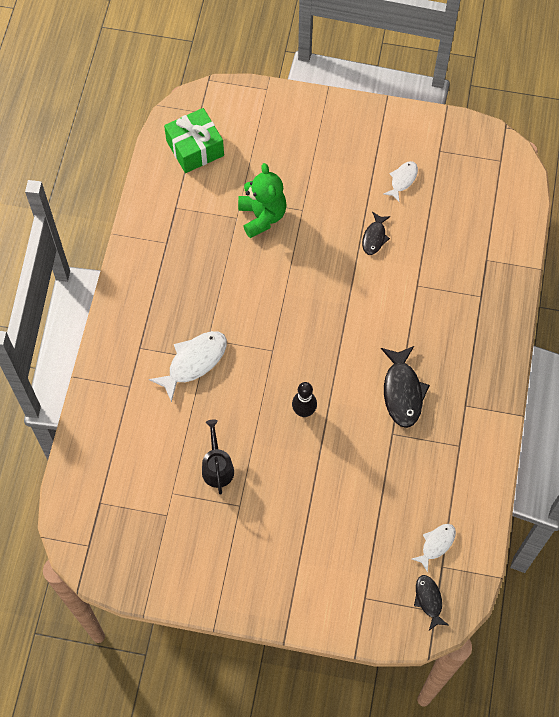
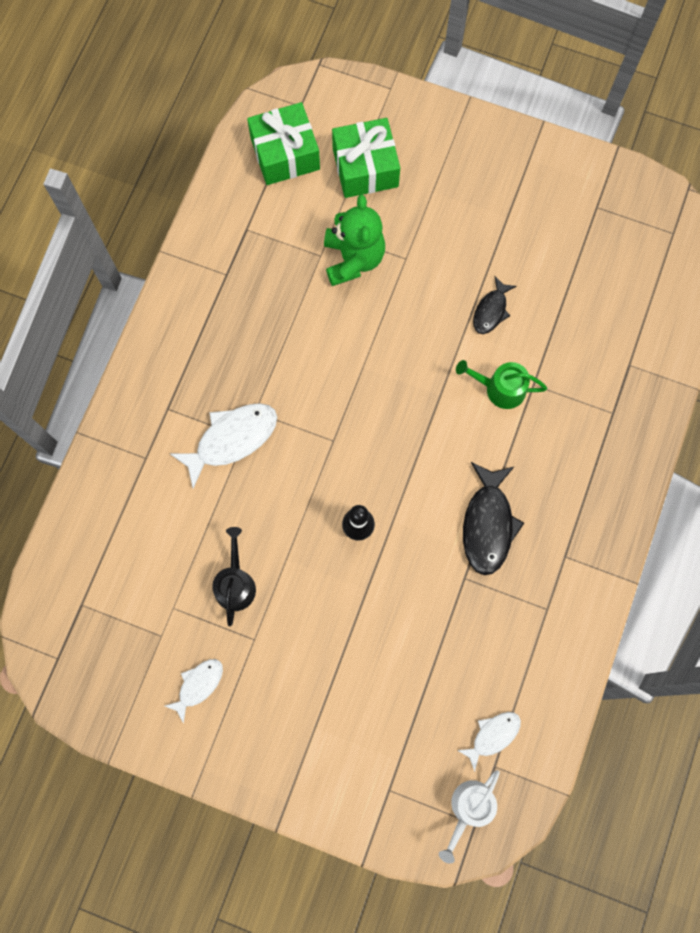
camera: 10 degrees right, 10 degrees up
white fish [384,161,418,202] -> white fish moved to [165,659,223,724]
black fish [414,575,448,630] -> white watering can [439,770,500,864]
none -> green gift [332,118,400,198]
none -> green watering can [456,360,547,409]

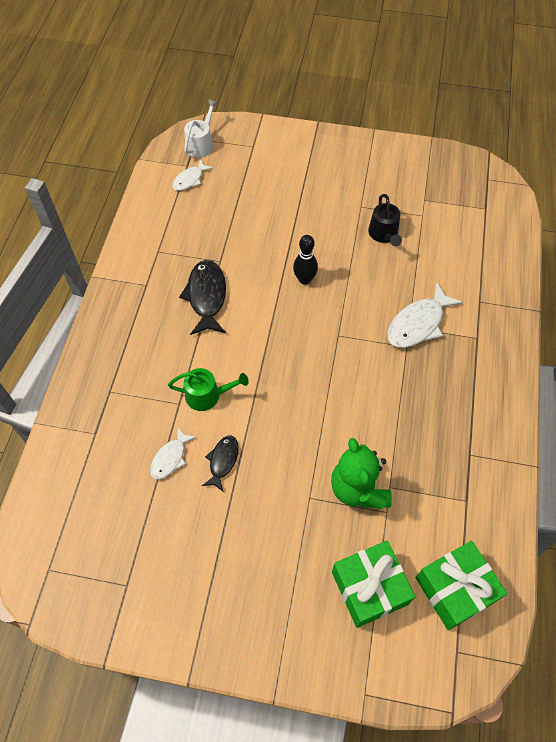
camera: 170 degrees right, 15 degrees down
white fish [165,659,223,724] -> white fish moved to [150,427,196,480]

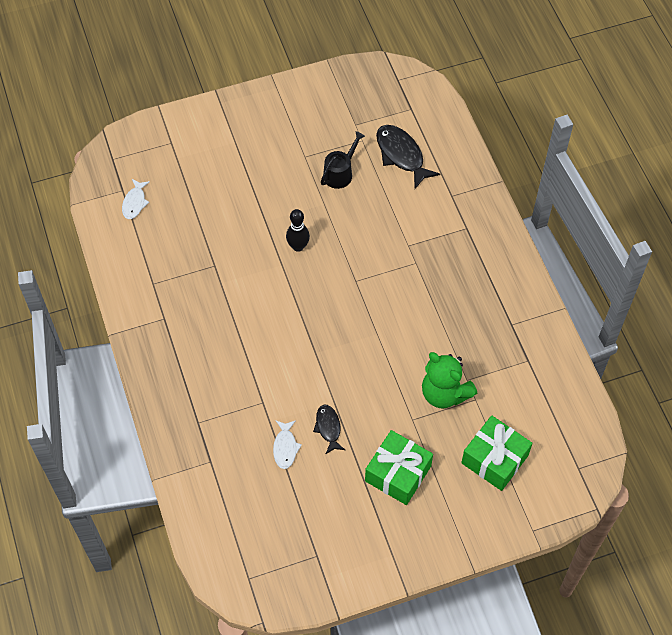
camera: 30 degrees left, 0 degrees up
green watering can [168,368,249,411] -> none
black fish [179,260,226,335] -> black fish moved to [376,125,440,189]
white watering can [184,99,218,158] -> none
black watering can [368,194,402,246] -> black watering can turned 105 degrees counterclockwise [321,131,365,189]
white fish [387,282,463,348] -> none
green gift [415,541,507,630] -> green gift moved to [365,430,433,505]

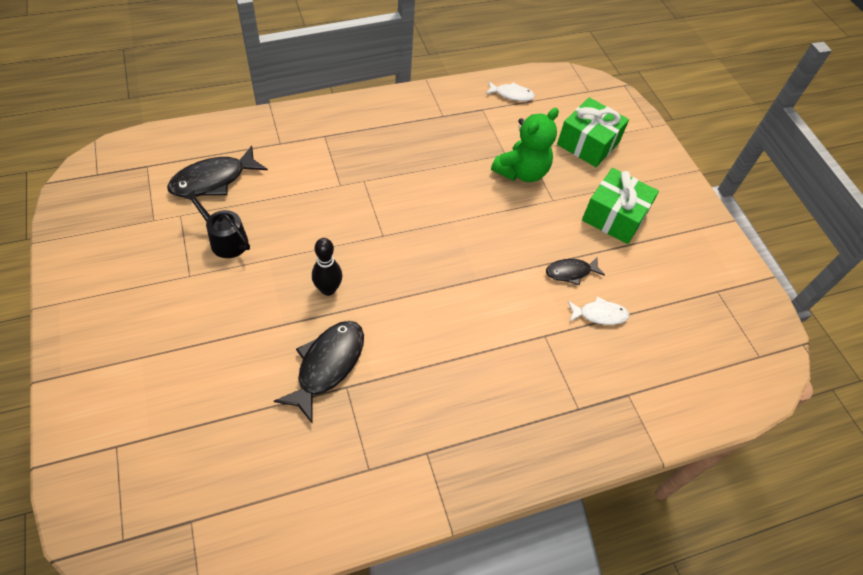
camera: 95 degrees left, 5 degrees down
white fish [122,179,150,219] -> white fish moved to [486,81,535,101]
none -> black fish [274,321,364,423]

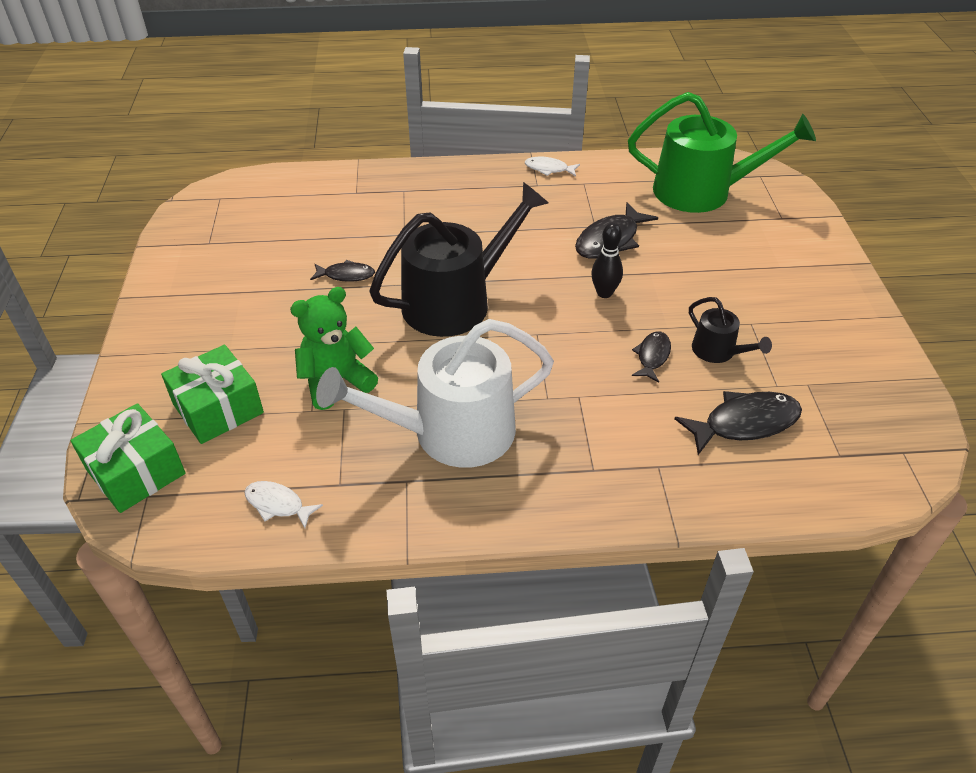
camera: 160 degrees left, 10 degrees down
white fish [568,297,630,325] -> white fish moved to [525,157,580,176]
green gift [582,168,659,244] -> green gift moved to [70,403,186,513]
none -> white watering can [316,319,554,468]
none -> black watering can [369,182,548,337]
none -> green watering can [628,92,816,213]
none -> black fish [632,331,671,383]

